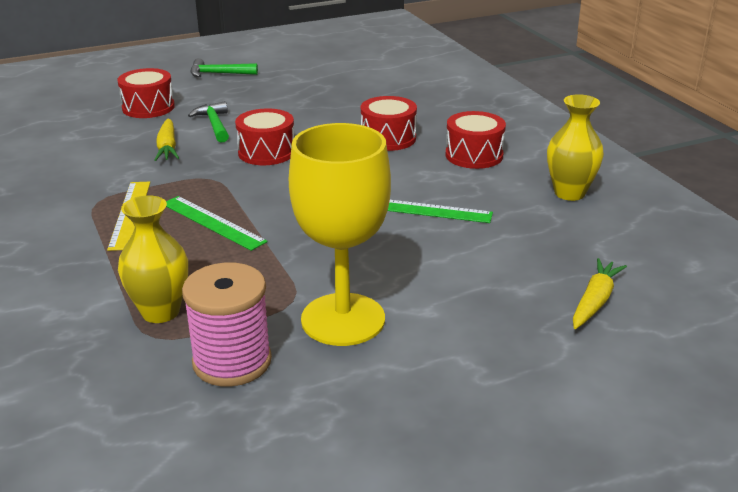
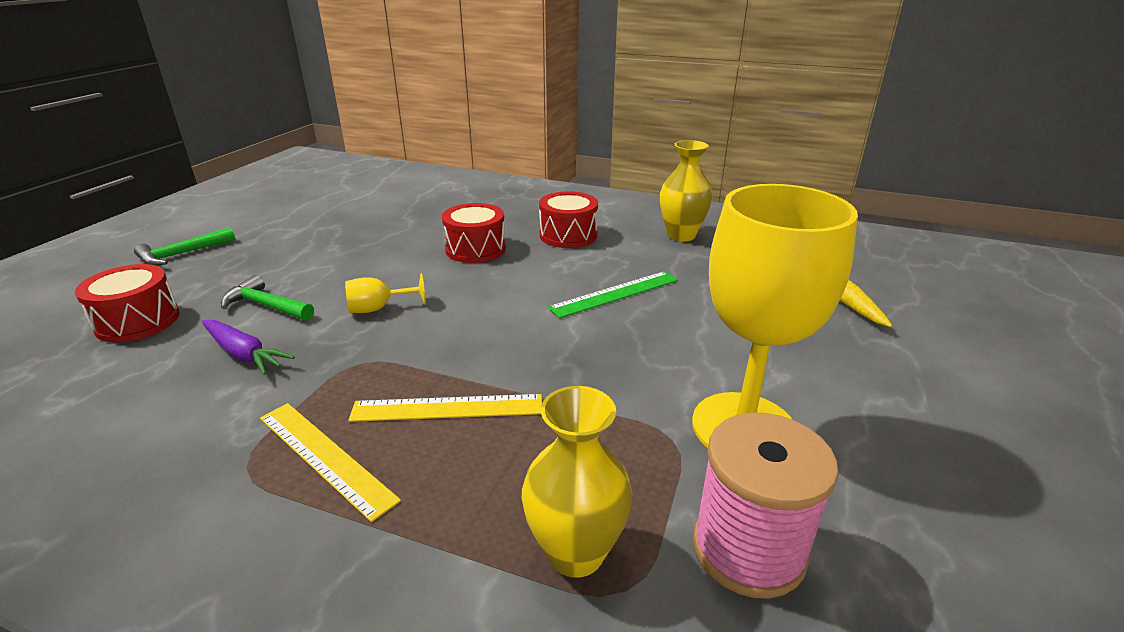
camera: 45 degrees left, 0 degrees up
yellow carrot [155,118,179,161] -> purple carrot [202,320,295,375]
green ruler [166,196,268,251] -> yellow ruler [348,394,542,422]
red drum [235,108,294,165] -> yellow goblet [345,273,426,313]

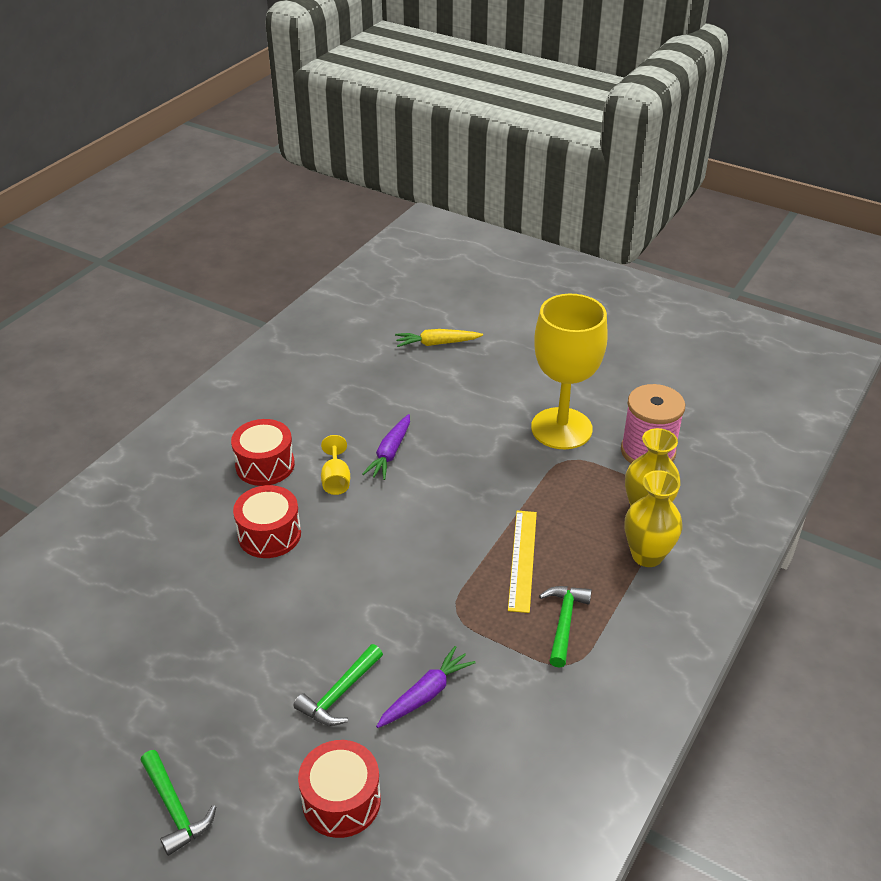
camera: 80 degrees left, 10 degrees up
yellow ruler [260,403,401,522] -> green hammer [539,586,592,668]
yellow goblet [345,273,426,313] -> yellow goblet moved to [321,435,350,495]
green ruler [548,271,678,318] -> purple carrot [362,414,410,480]
yellow vase [660,140,712,241] -> yellow vase moved to [625,470,683,567]

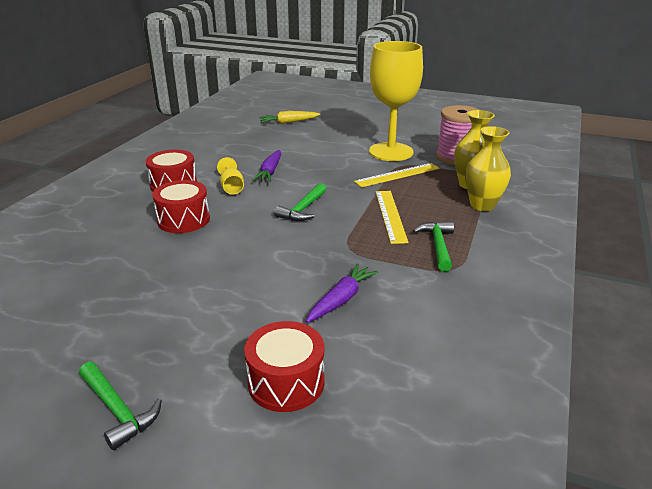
camera: 10 degrees left, 10 degrees down
green hammer [293,644,383,726] -> green hammer moved to [274,183,326,221]
none -> yellow ruler [354,163,440,188]

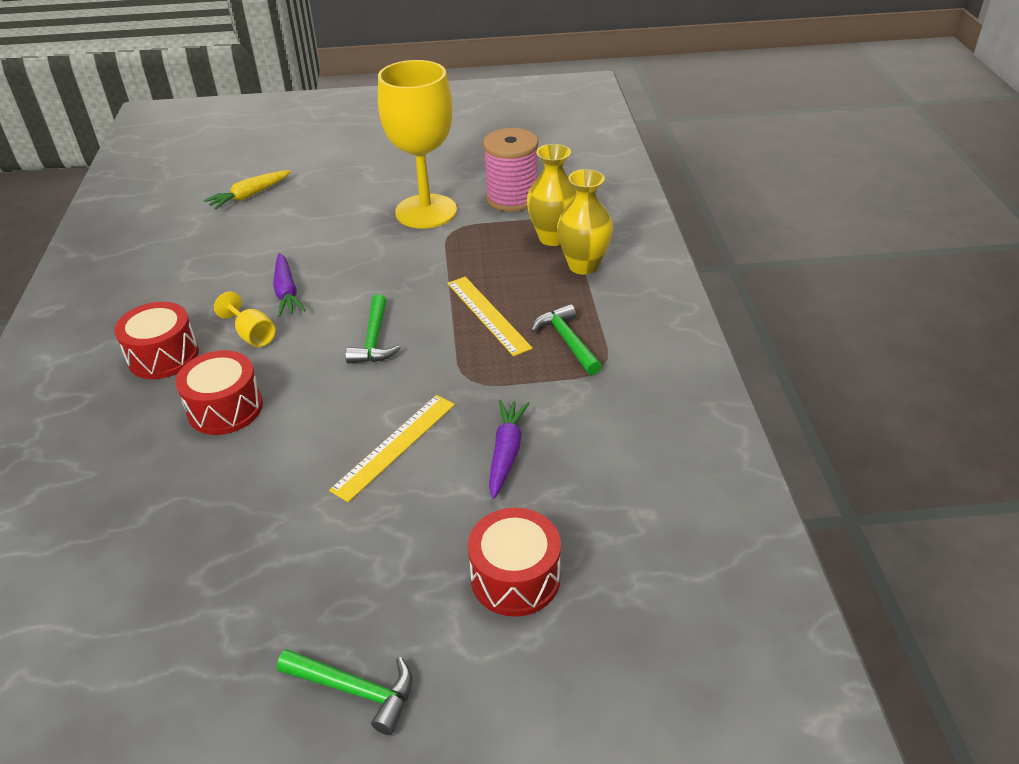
camera: 25 degrees left, 10 degrees up
yellow ruler [354,163,440,188] -> yellow ruler moved to [329,395,455,502]

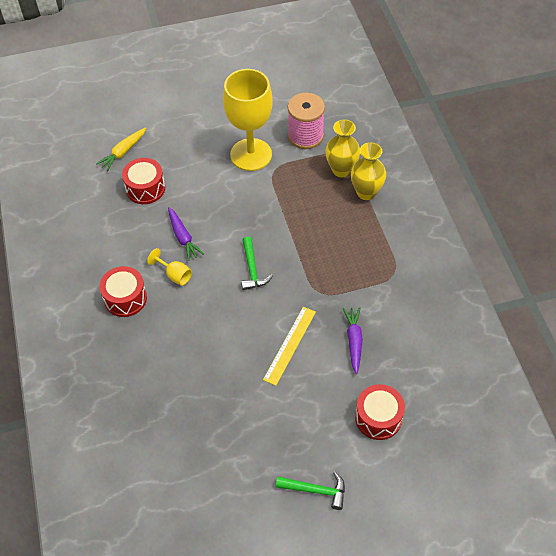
camera: 10 degrees left, 15 degrees up
red drum [175,350,263,435] -> red drum moved to [122,158,165,204]
yellow ruler [447,277,533,356] -> none
green hammer [531,304,602,375] -> none

